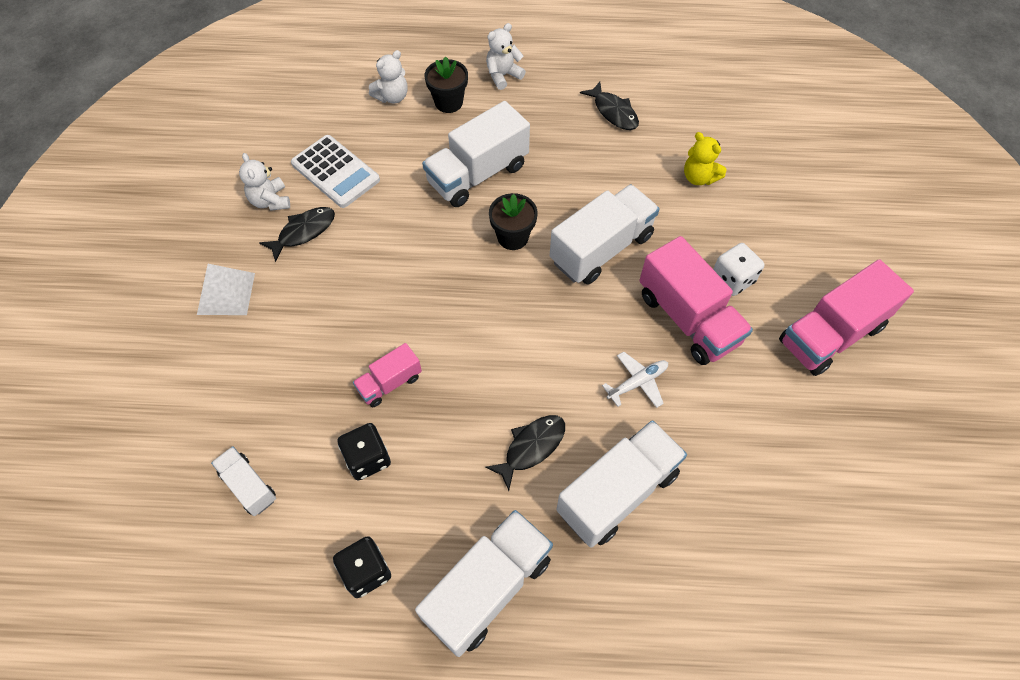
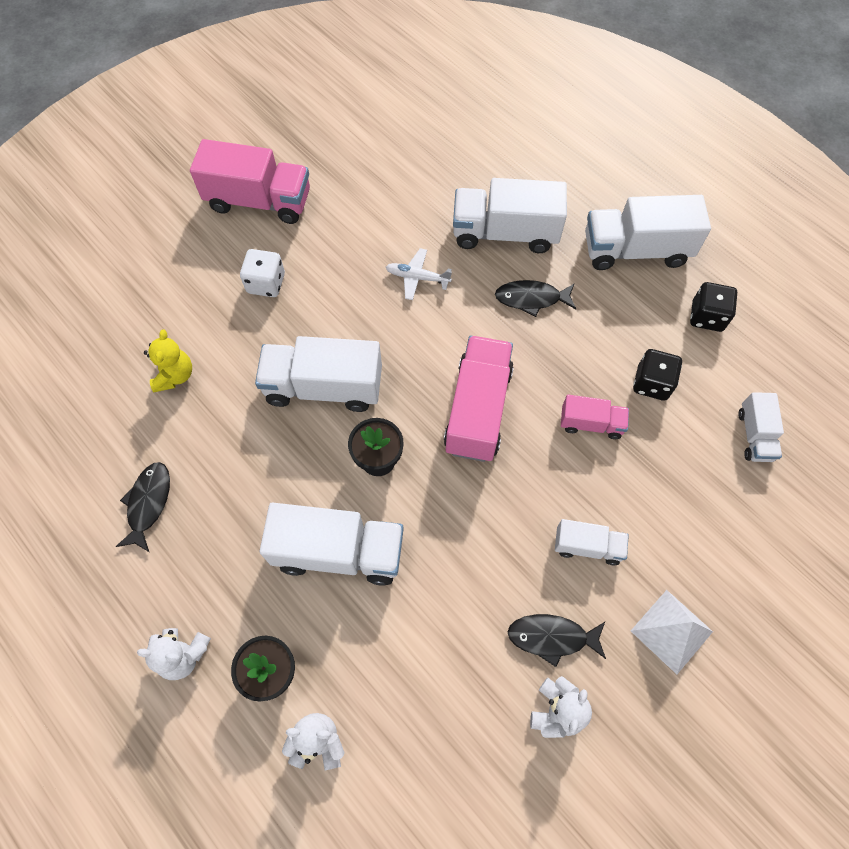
camera: 135 degrees left, 5 degrees up
white calculator [291,135,380,208] -> none
pink truck [639,236,753,365] -> pink truck moved to [444,336,514,462]
none -> white truck [555,519,629,566]

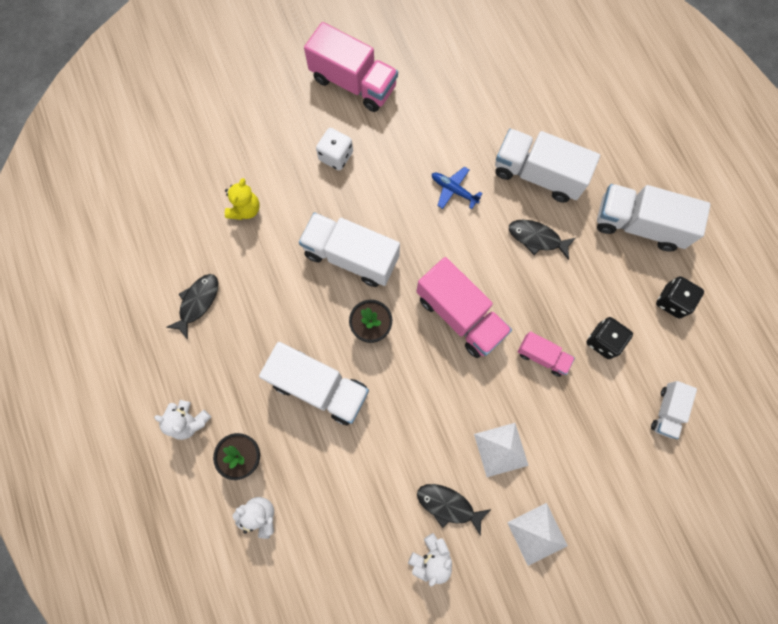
camera: 20 degrees right, 10 degrees up
white plane [386,248,452,300] -> blue plane [432,167,483,209]
pink truck [444,336,514,462] -> pink truck turned 105 degrees clockwise [416,257,512,358]
white truck [555,519,629,566] -> white pyramid [474,423,529,477]

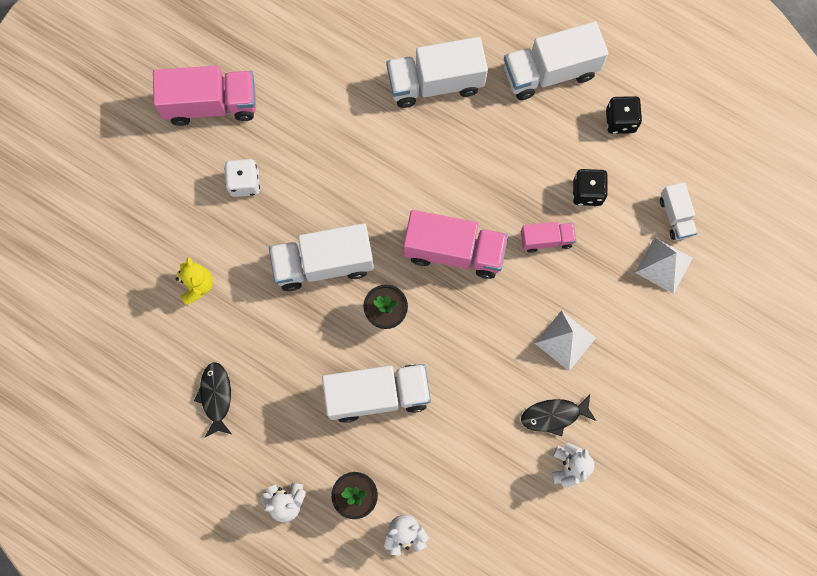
camera: 35 degrees left, 0 degrees up
blue plane [432,167,483,209] -> none
white pyramid [507,503,568,566] -> white pyramid moved to [635,237,693,294]
black fish [509,220,576,260] -> none

